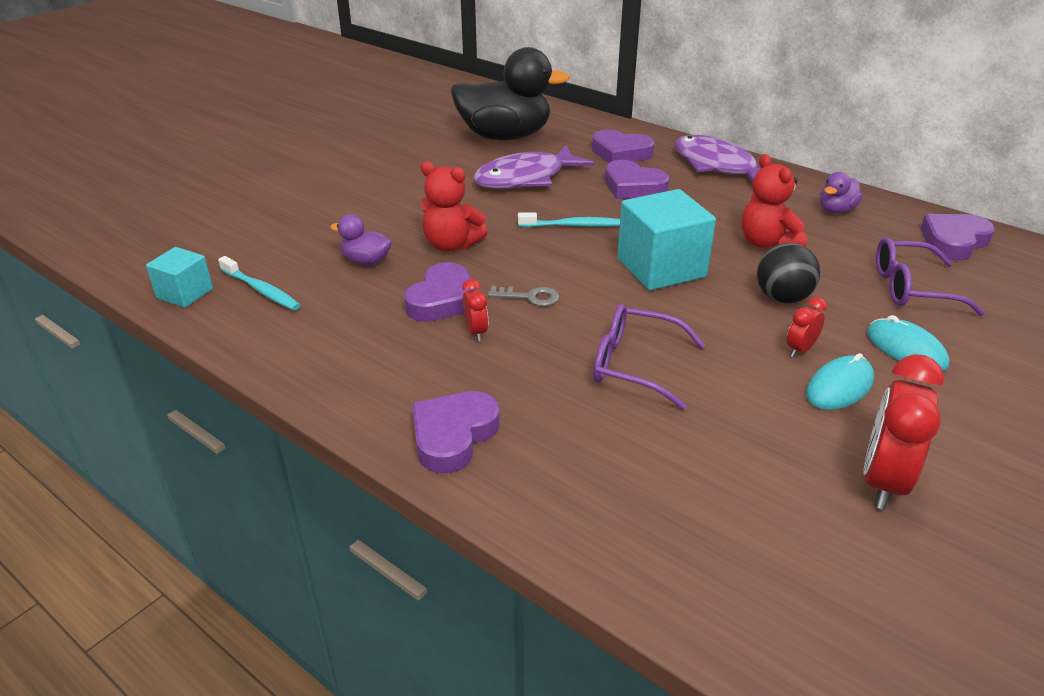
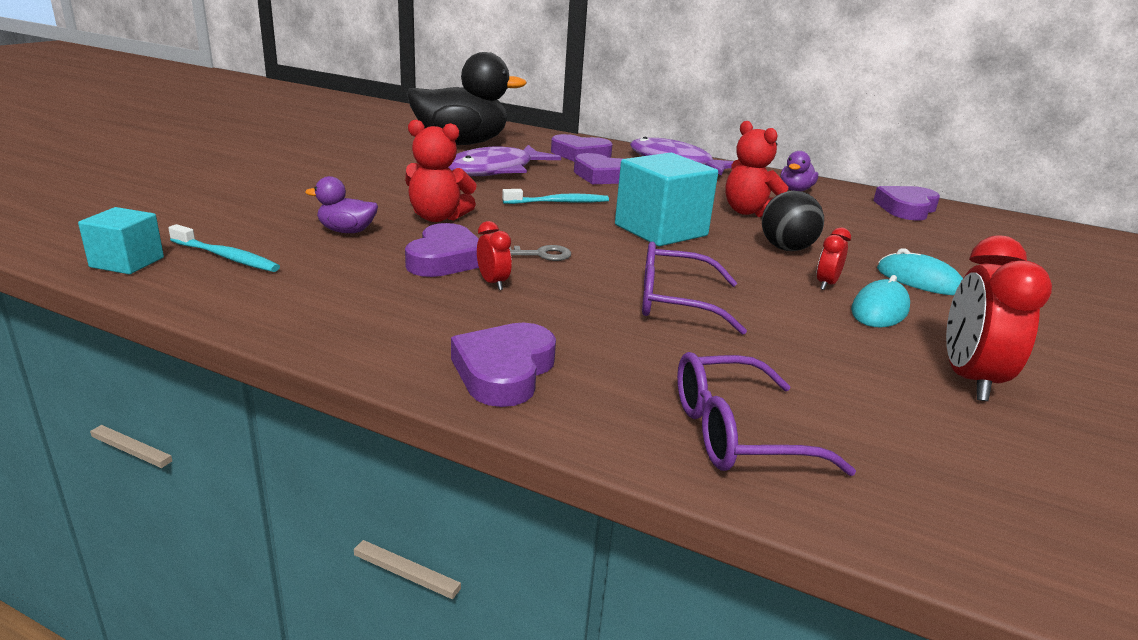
camera: 15 degrees left, 10 degrees down
purple glasses [876,237,985,316] -> purple glasses moved to [677,352,856,476]

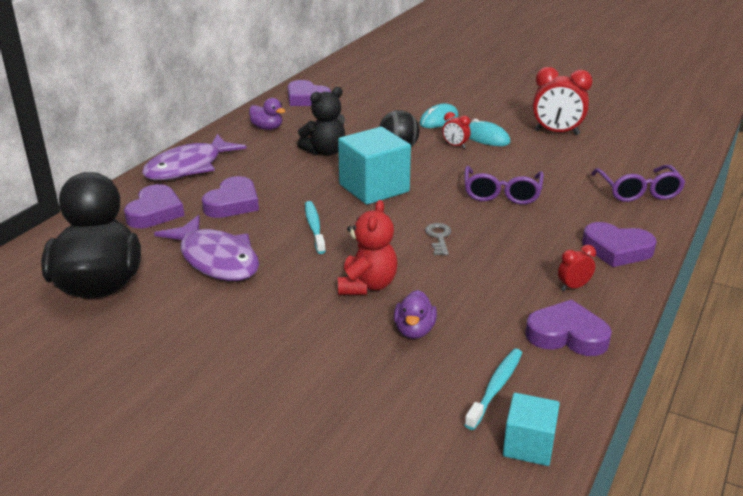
camera: 85 degrees left, 5 degrees up
purple heart [405,223,479,277] -> purple heart moved to [525,300,612,356]
red clock [477,221,512,290] -> red clock moved to [558,245,596,291]
red teddy bear [725,121,788,217] -> black teddy bear [297,87,345,156]

